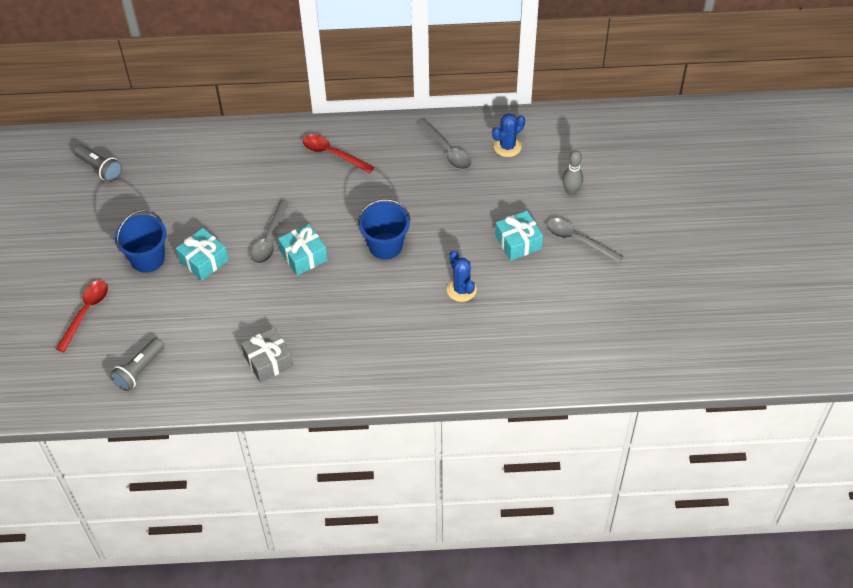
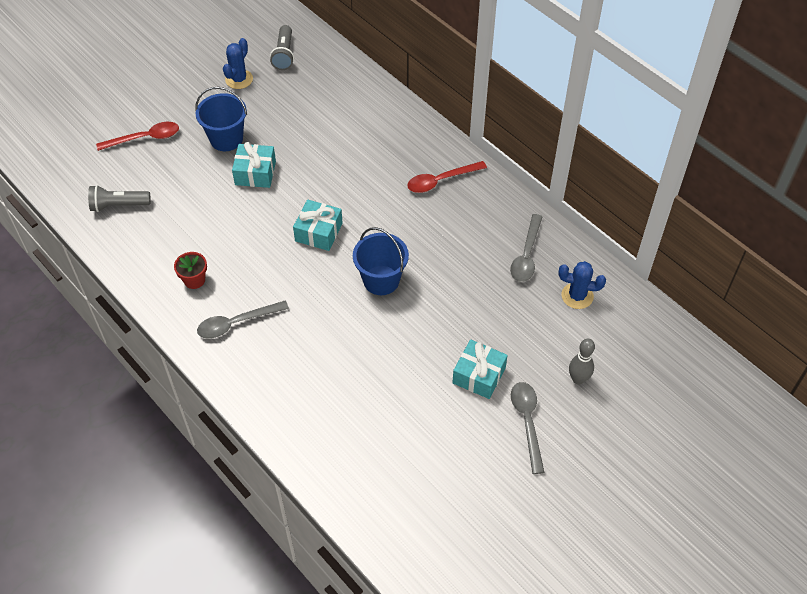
camera: 50 degrees right, 0 degrees up
grey gift [241,327,293,383] -> red flower pot [174,252,207,289]
grey spoon [251,200,290,264] -> grey spoon moved to [197,301,289,339]
red spoon [303,134,374,173] -> red spoon turned 105 degrees counterclockwise [407,161,487,193]
blue cactus [447,250,477,302] -> blue cactus moved to [223,38,253,89]

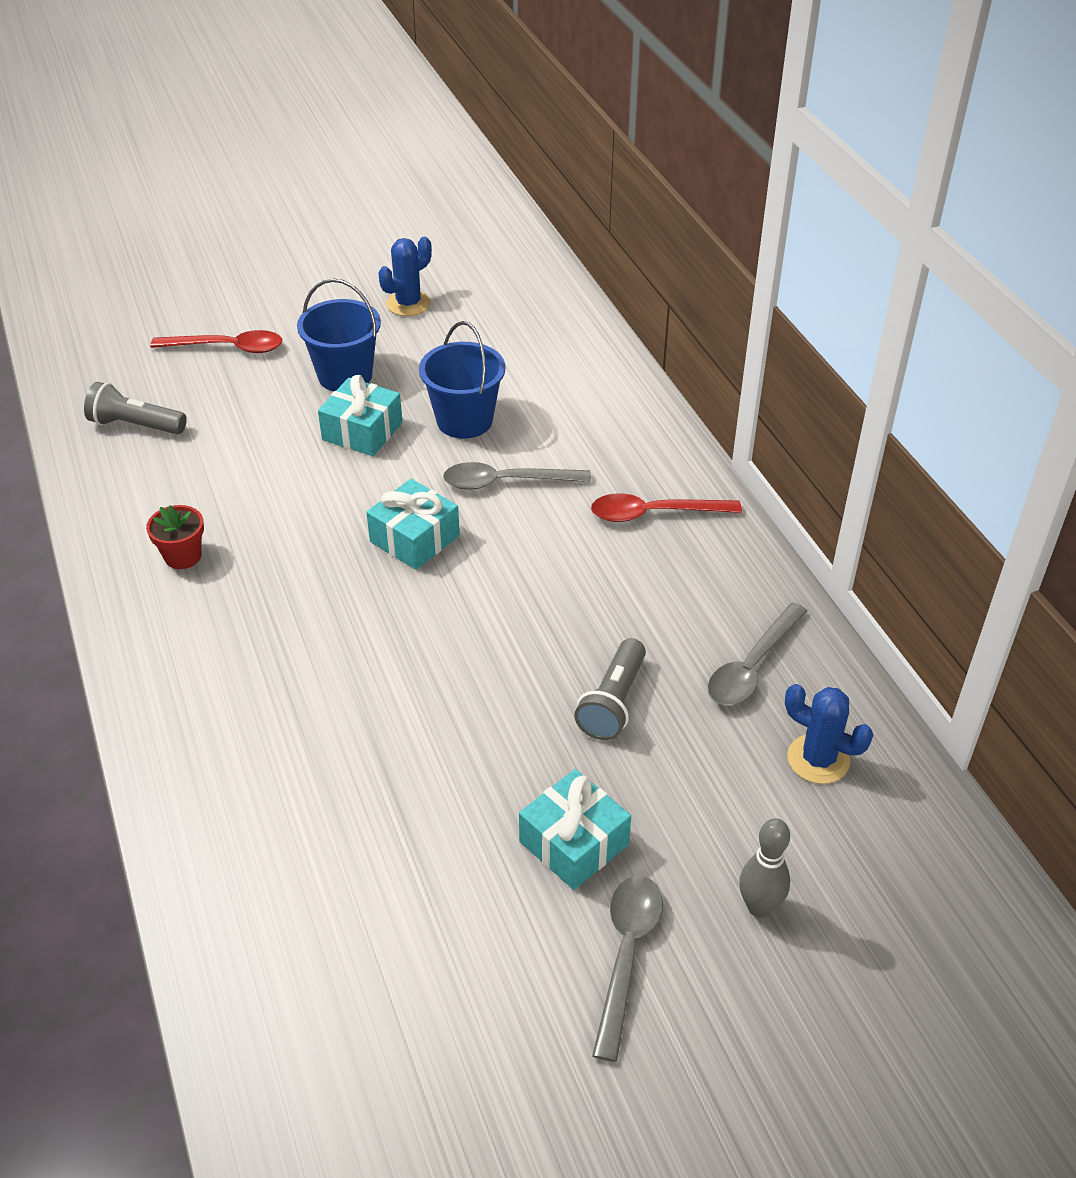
camera: 20 degrees right, 10 degrees down
grey spoon [197,301,289,339] -> grey spoon moved to [443,462,591,490]
grey flashlight [270,25,294,70] -> grey flashlight moved to [574,638,646,740]
blue bucket [353,227,409,295] -> blue bucket moved to [419,321,505,439]

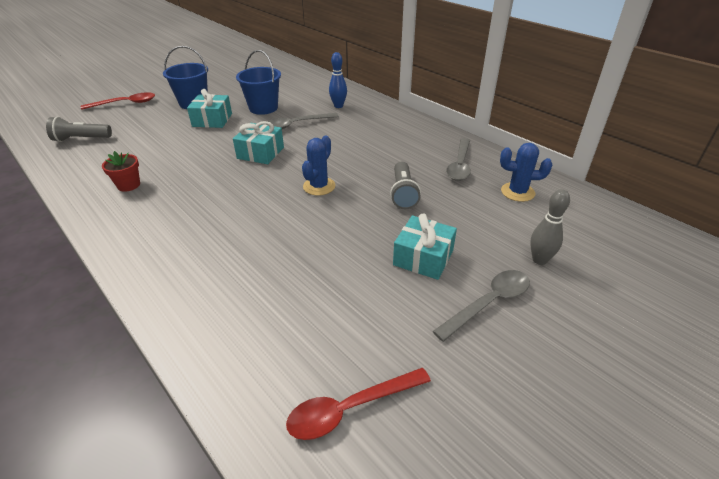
camera: 20 degrees left, 5 degrees down
blue cactus [378,237,432,316] -> blue cactus moved to [302,135,335,196]
red spoon [591,493,742,522] -> red spoon moved to [286,368,431,440]
grey spoon [592,876,663,1062] -> grey spoon turned 60 degrees clockwise [433,270,530,342]
none -> blue bowling pin [329,52,347,108]

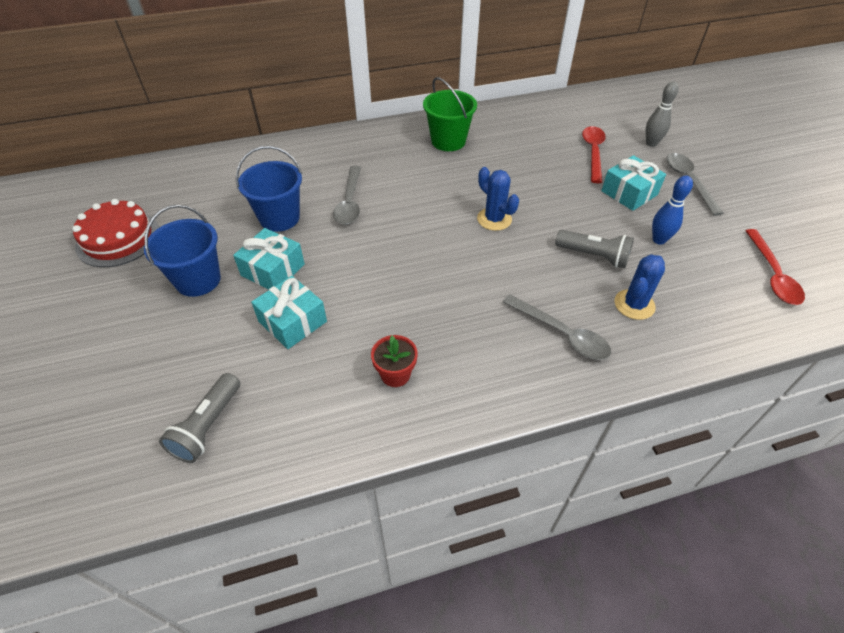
camera: 65 degrees left, 10 degrees up
red spoon [81,92,155,110] -> red spoon moved to [582,126,606,183]
turquoise gift [233,121,284,164] -> turquoise gift moved to [251,276,327,349]
blue bowling pin [329,52,347,108] -> blue bowling pin moved to [652,175,693,245]
grey flashlight [390,162,421,209] -> grey flashlight moved to [555,230,634,268]
grey spoon [446,138,471,181] -> grey spoon moved to [503,295,611,360]
blue cactus [500,143,552,202] -> blue cactus moved to [615,254,665,320]
none -> red cake [72,199,159,267]
none -> green bucket [423,77,477,151]

